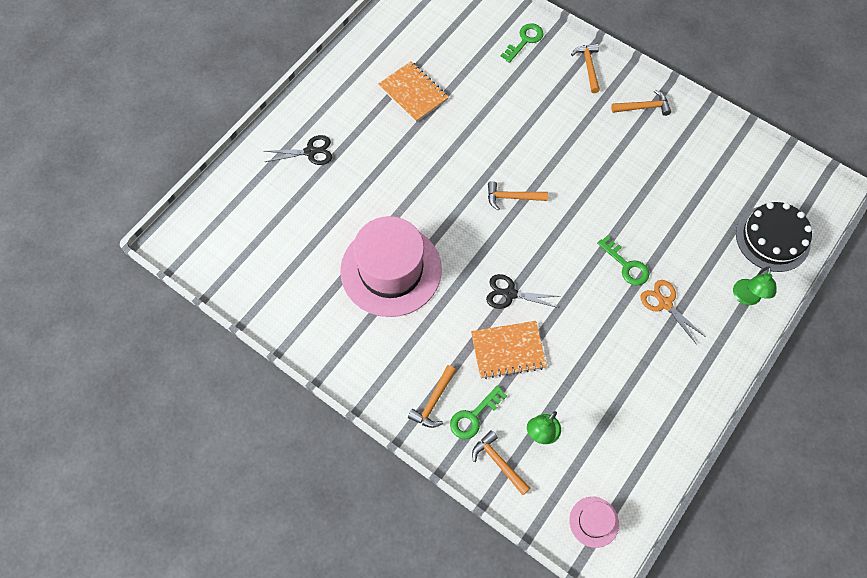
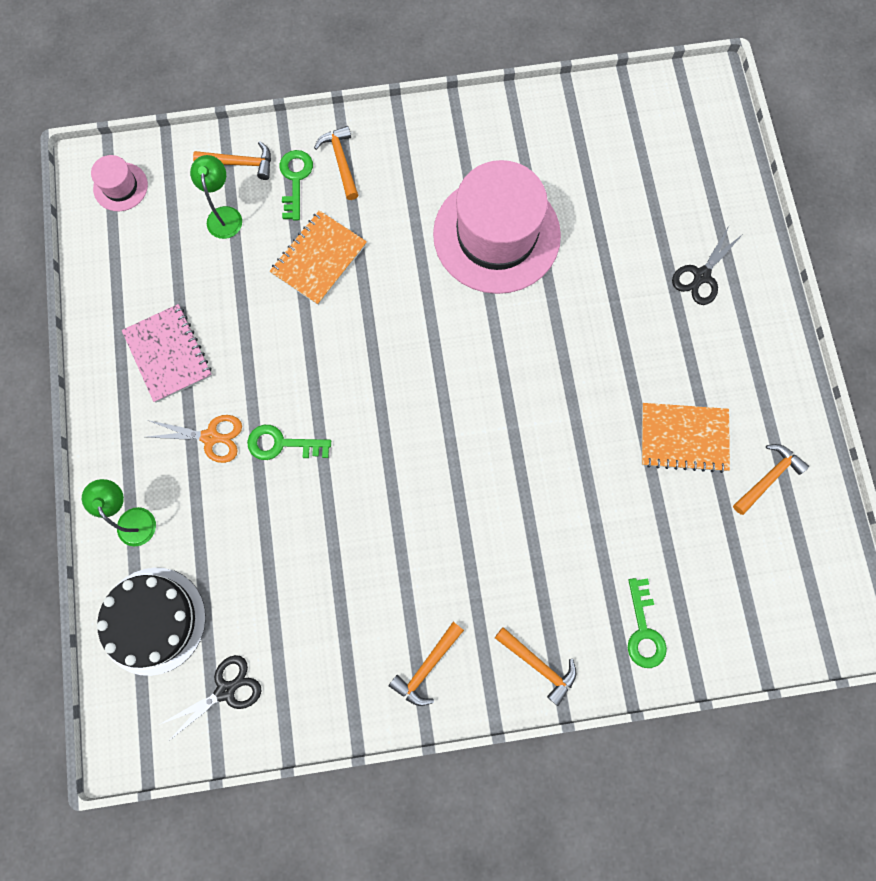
camera: 135 degrees right, 10 degrees up
black scissors [486,274,561,309] -> black scissors moved to [159,655,262,740]
orange hammer [488,181,548,211] -> orange hammer moved to [733,444,809,515]
none -> pink notebook [122,304,212,403]

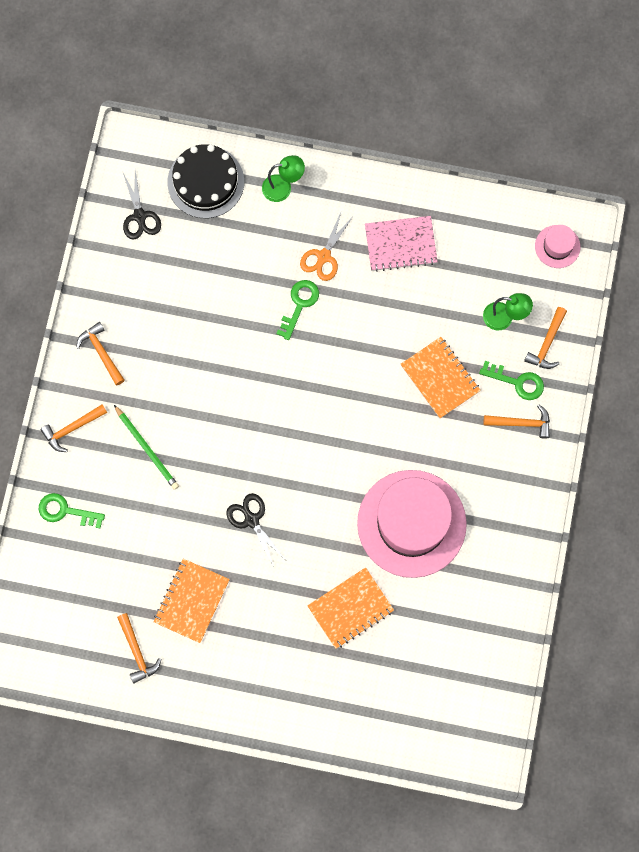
camera: 110 degrees right, 0 degrees up
black scissors [672,226,743,305] -> black scissors moved to [226,493,285,566]
none -> green pencil [114,405,179,490]
none -> orange notebook [308,567,394,649]

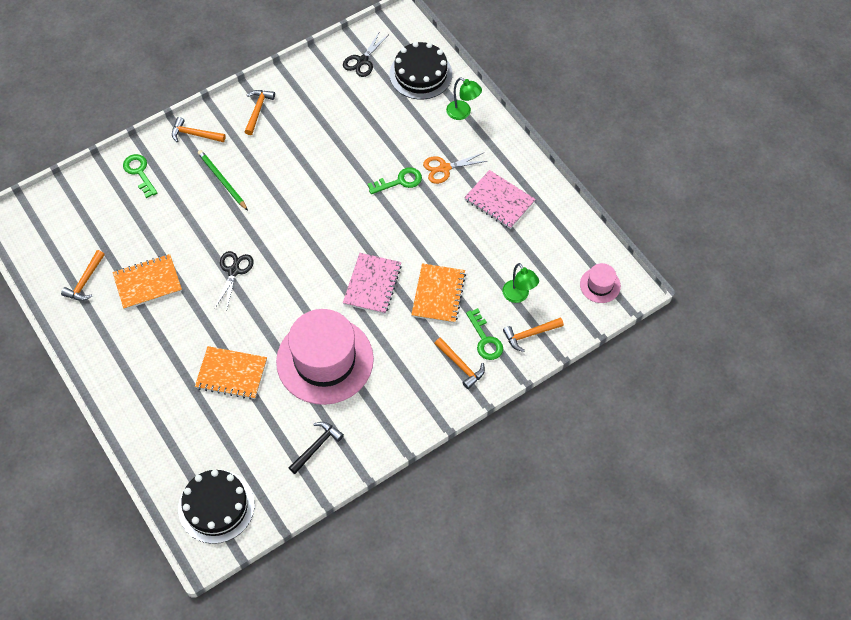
camera: 45 degrees right, 15 degrees down
green pencil [114,405,179,490] -> green pencil turned 135 degrees clockwise [198,150,248,211]
none -> black cake [178,470,255,544]
none -> black hammer [289,422,344,474]
none -> pink notebook [343,253,402,314]

